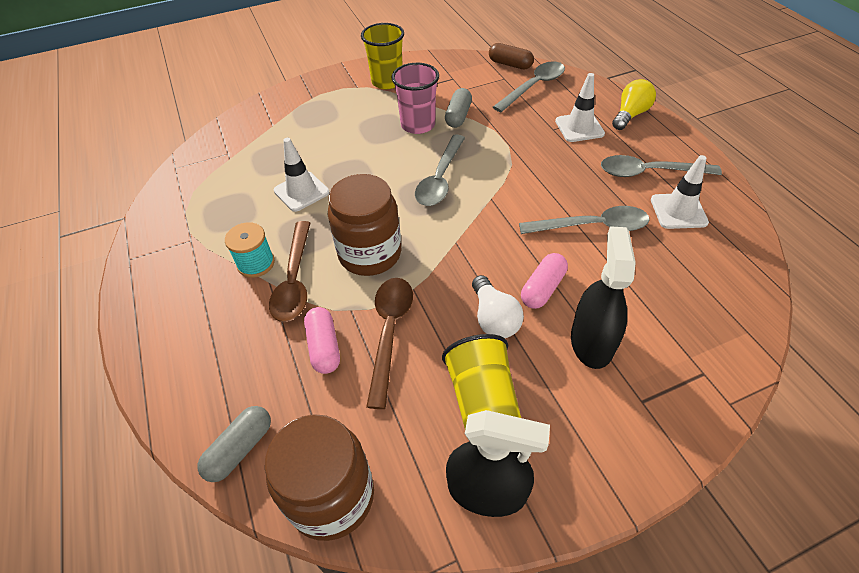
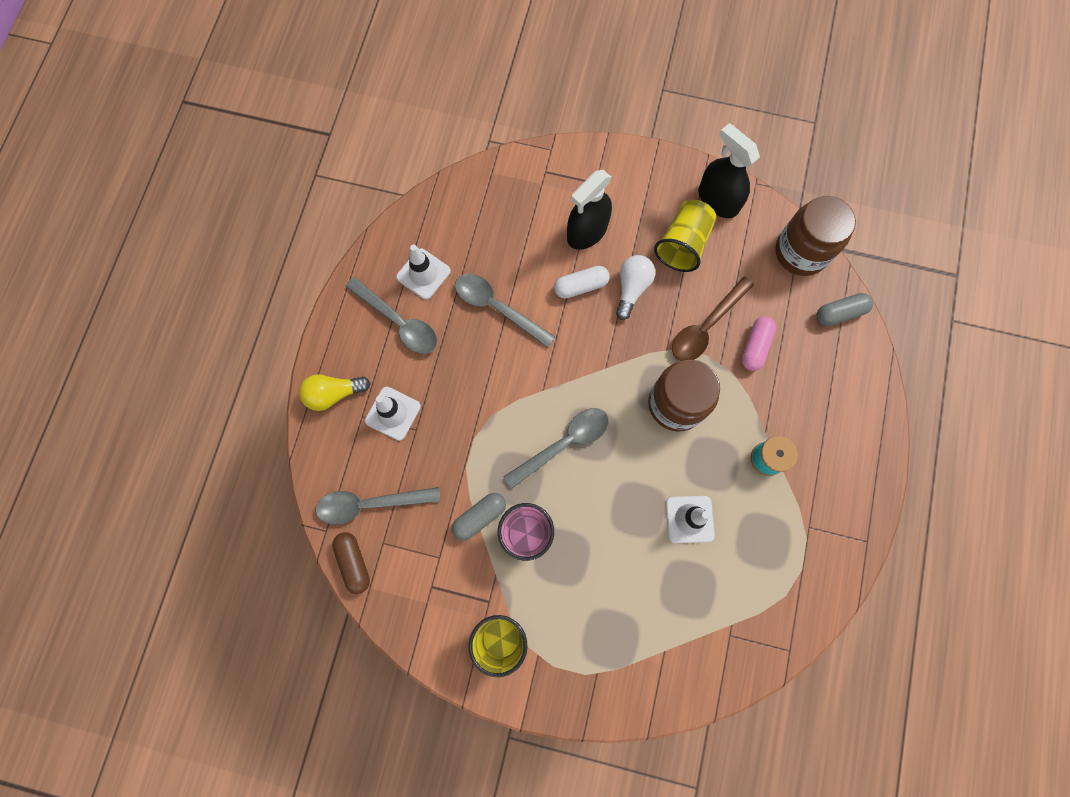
camera: 145 degrees left, 25 degrees up
brown spoon [269,221,310,322] -> none
pink capsule [521,253,568,309] -> white capsule [554,266,610,299]

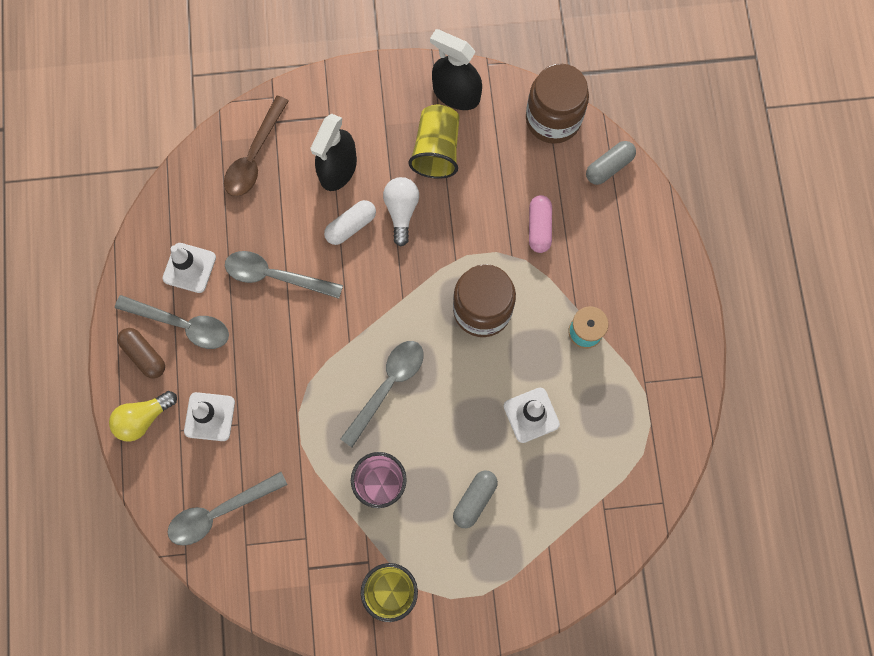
camera: 20 degrees left, 0 degrees up
brown capsule [332,532,370,594] -> brown capsule moved to [117,328,165,378]
grey capsule [452,493,506,541] -> grey capsule moved to [453,471,498,528]
brown spoon [672,276,754,361] -> brown spoon moved to [224,96,289,197]

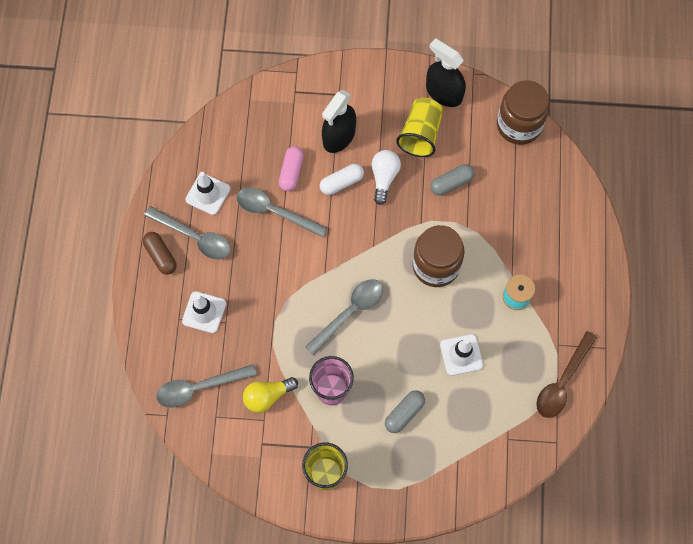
camera: 10 degrees right, 5 degrees down
yellow light bulb [109,391,177,442] -> yellow light bulb moved to [243,377,298,413]
brown spoon [224,96,289,197] -> brown spoon moved to [536,331,597,418]
pink capsule [529,195,552,253] -> pink capsule moved to [279,146,304,191]
grey capsule [586,141,636,185] -> grey capsule moved to [430,164,475,196]

